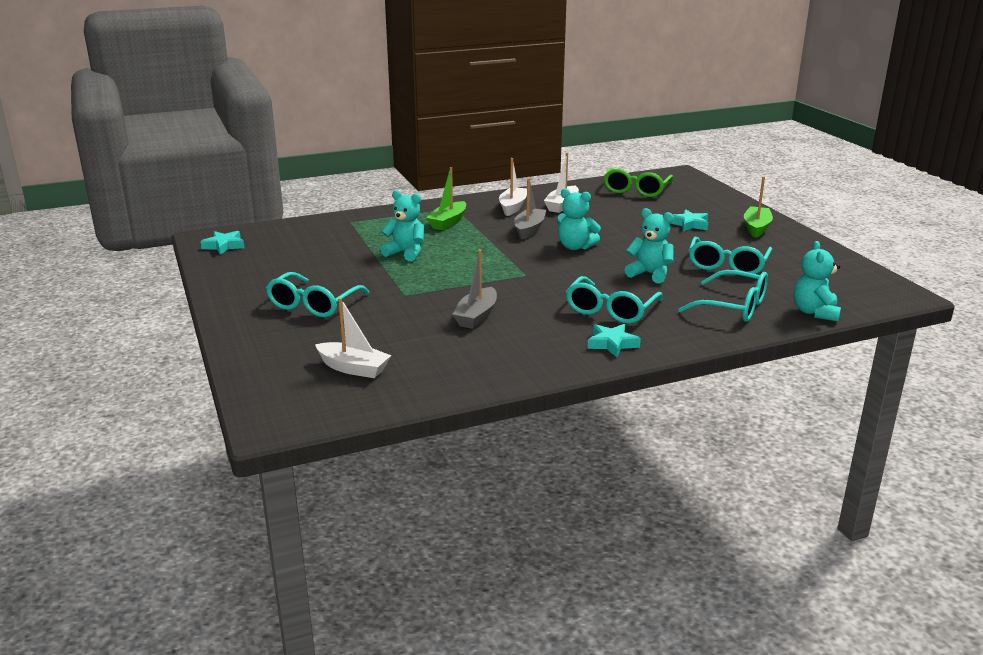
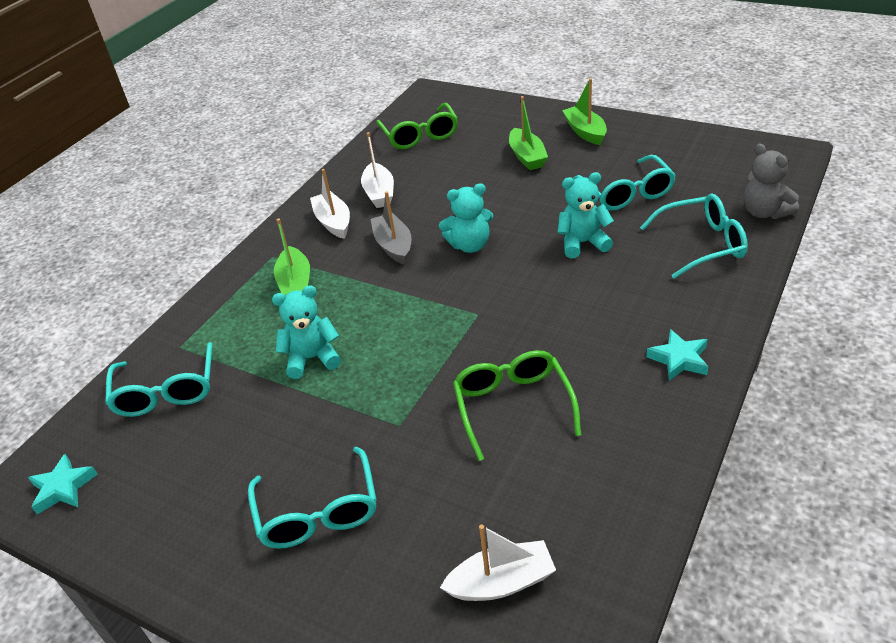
camera: 35 degrees left, 15 degrees up
grey boat [452,249,497,329] -> green glasses [453,350,581,461]
turquoise glasses [566,276,663,324] -> turquoise glasses moved to [105,342,213,417]
turquoise star [670,209,708,231] -> green boat [509,96,548,170]
turquoise teddy bear [794,241,841,322] -> grey teddy bear [743,144,799,219]

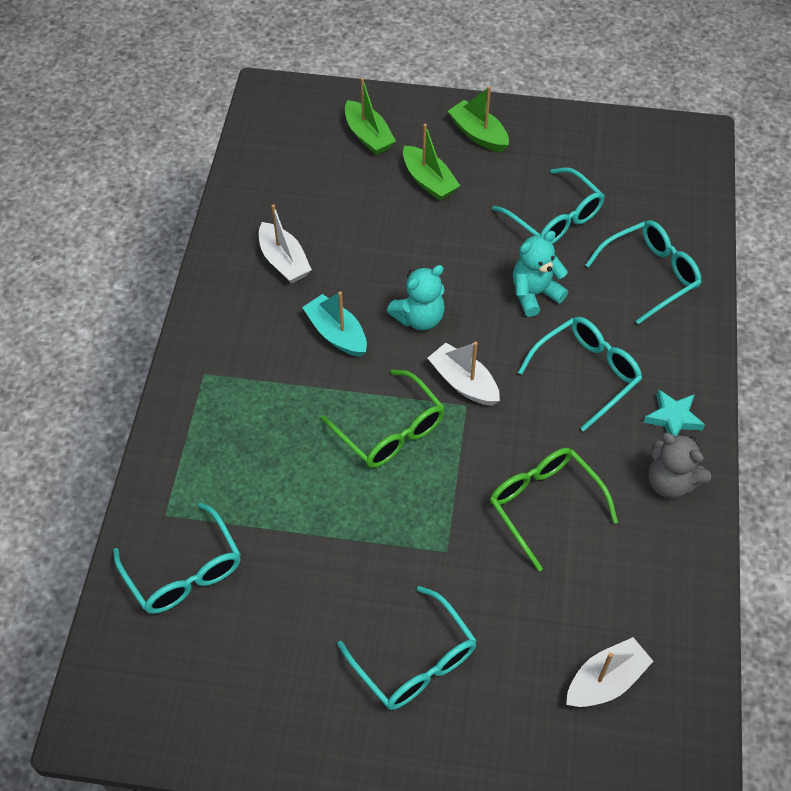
camera: 25 degrees left, 15 degrees up
turquoise star [28,454,98,514] -> none
turquoise teddy bear [272,285,341,379] -> none
green boat [274,219,310,295] -> green boat moved to [345,78,396,155]
white boat [310,169,350,239] -> white boat moved to [428,342,500,406]
grey boat [370,191,411,265] -> turquoise boat [302,291,367,357]
green glasses [376,103,458,149] -> green glasses moved to [321,369,445,468]
grey teddy bear [743,144,799,219] -> grey teddy bear moved to [648,433,711,499]
none -> turquoise glasses [518,317,642,432]

